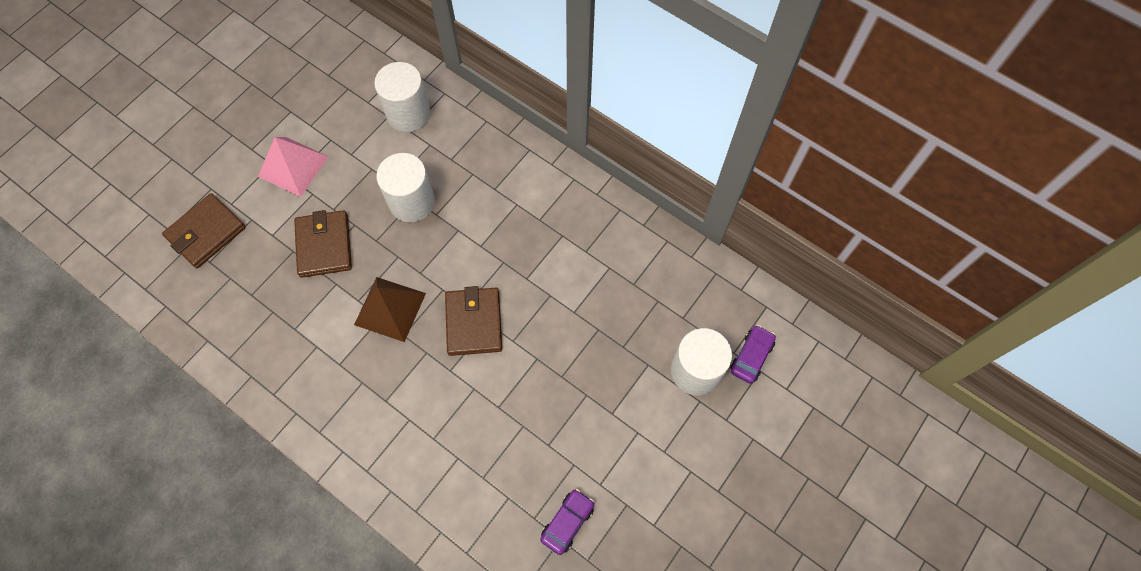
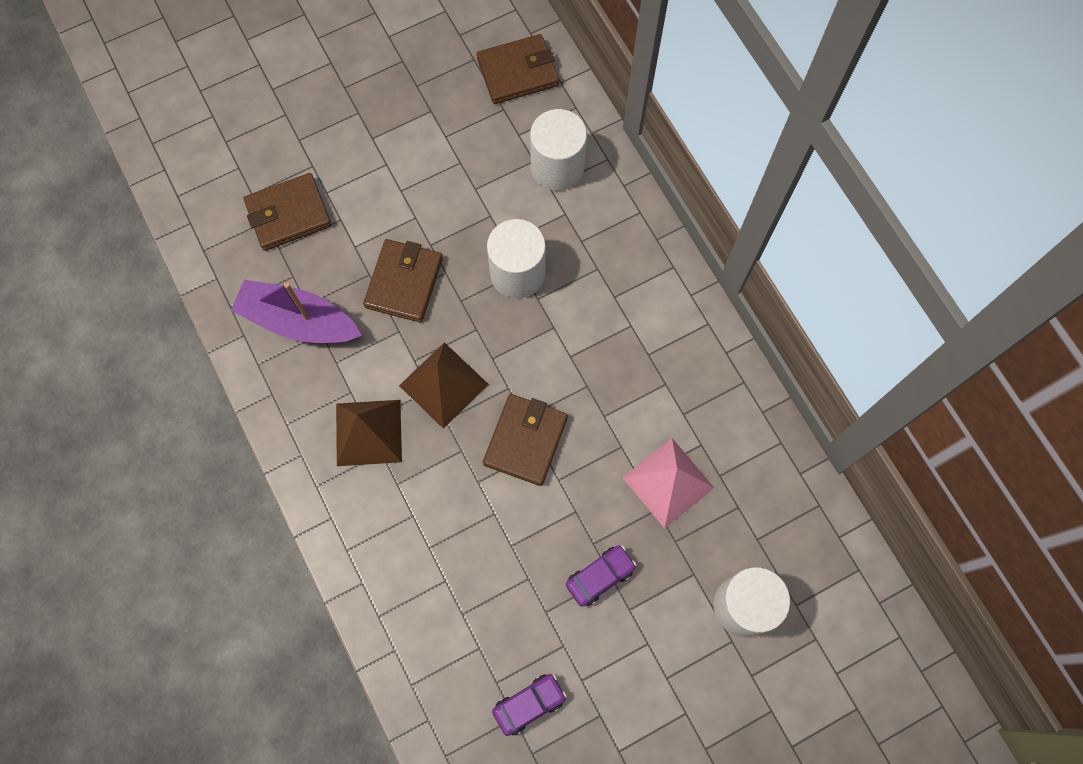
camera: 25 degrees right, 5 degrees up
pink pyramid [258,137,328,197] -> pink pyramid moved to [622,438,714,529]
purple car [730,325,776,384] -> purple car moved to [566,545,636,607]
none -> purple boat [230,280,362,343]
none -> brown pyramid [336,400,402,466]
none -> brown wallet [477,34,559,104]

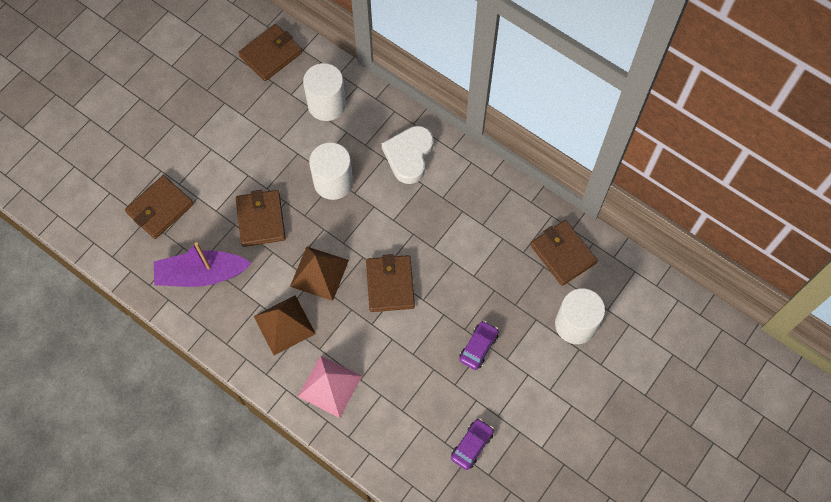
camera: 25 degrees left, 5 degrees down
pink pyramid [622,438,714,529] -> pink pyramid moved to [298,355,362,418]
none -> white heart [382,126,434,184]
none -> brown wallet [530,220,598,286]

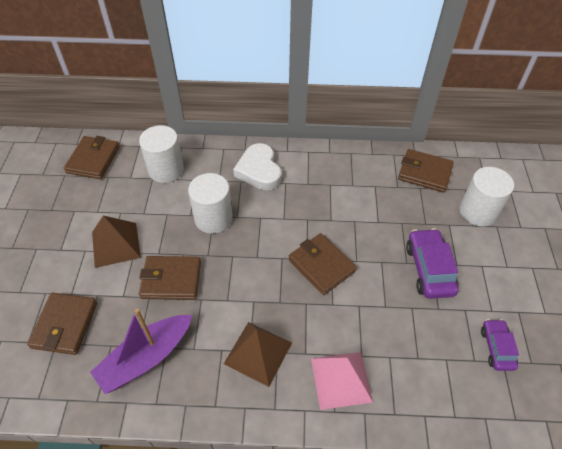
camera: 35 degrees left, 15 degrees down
brown wallet [236,190,286,247] -> brown wallet turned 45 degrees counterclockwise [139,256,201,300]
brown pyramid [290,247,349,301] -> brown pyramid moved to [92,216,141,268]
purple car [459,321,499,370] -> purple car [406,228,459,299], size x1.60

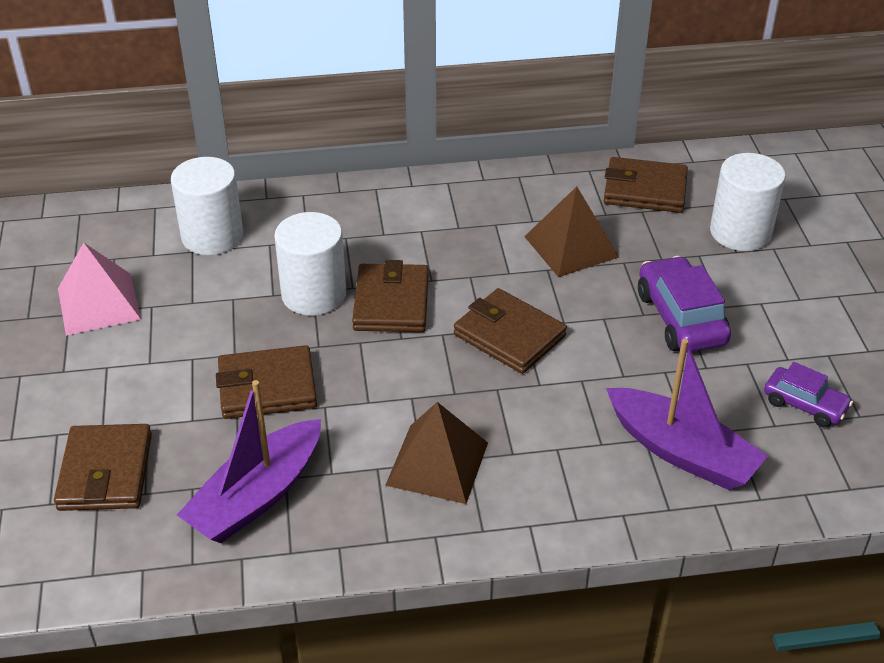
camera: 10 degrees left, 10 degrees down
brown wallet [64,136,120,179] -> brown wallet moved to [352,260,429,332]
brown pyramid [92,216,141,268] -> brown pyramid moved to [524,186,619,277]
white heart [233,143,282,190] -> none
pink pyramid [311,352,373,410] -> pink pyramid moved to [58,243,141,336]
purple car [481,319,519,371] -> purple car turned 135 degrees clockwise [764,362,853,427]
none -> purple boat [606,339,768,490]

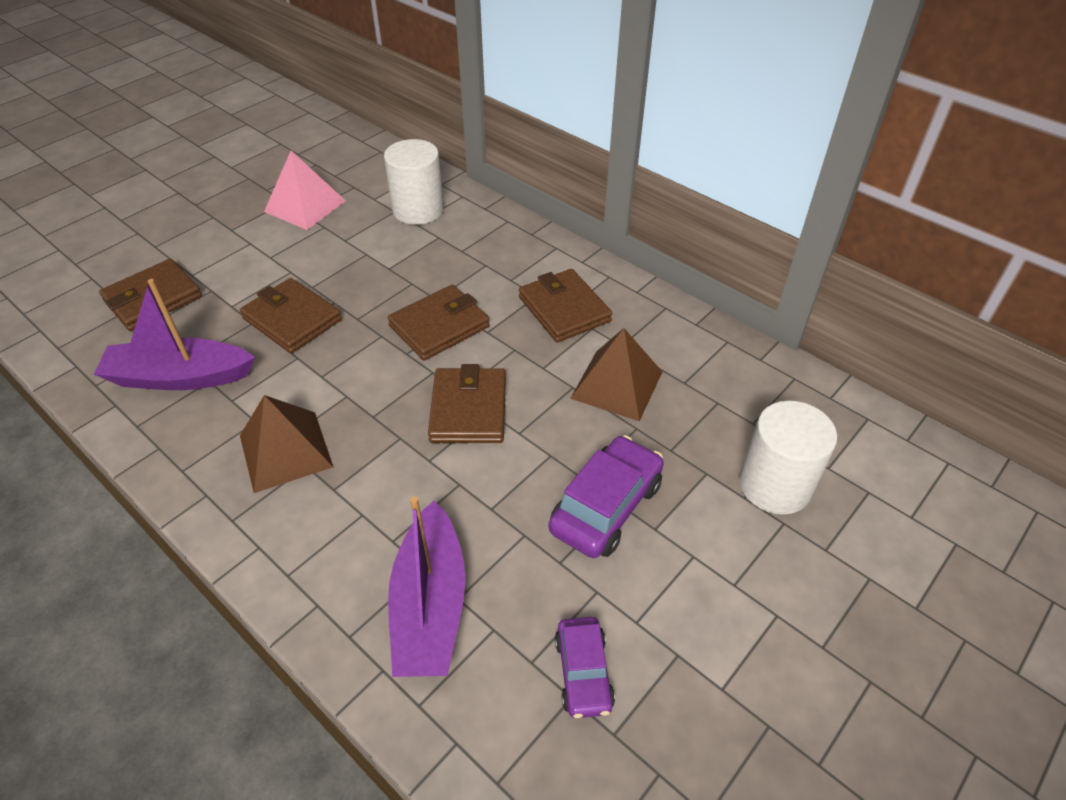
camera: 50 degrees right, 5 degrees up
white cylinder [274,212,346,316] -> none
brown wallet [604,157,688,213] -> brown wallet moved to [519,269,612,342]

